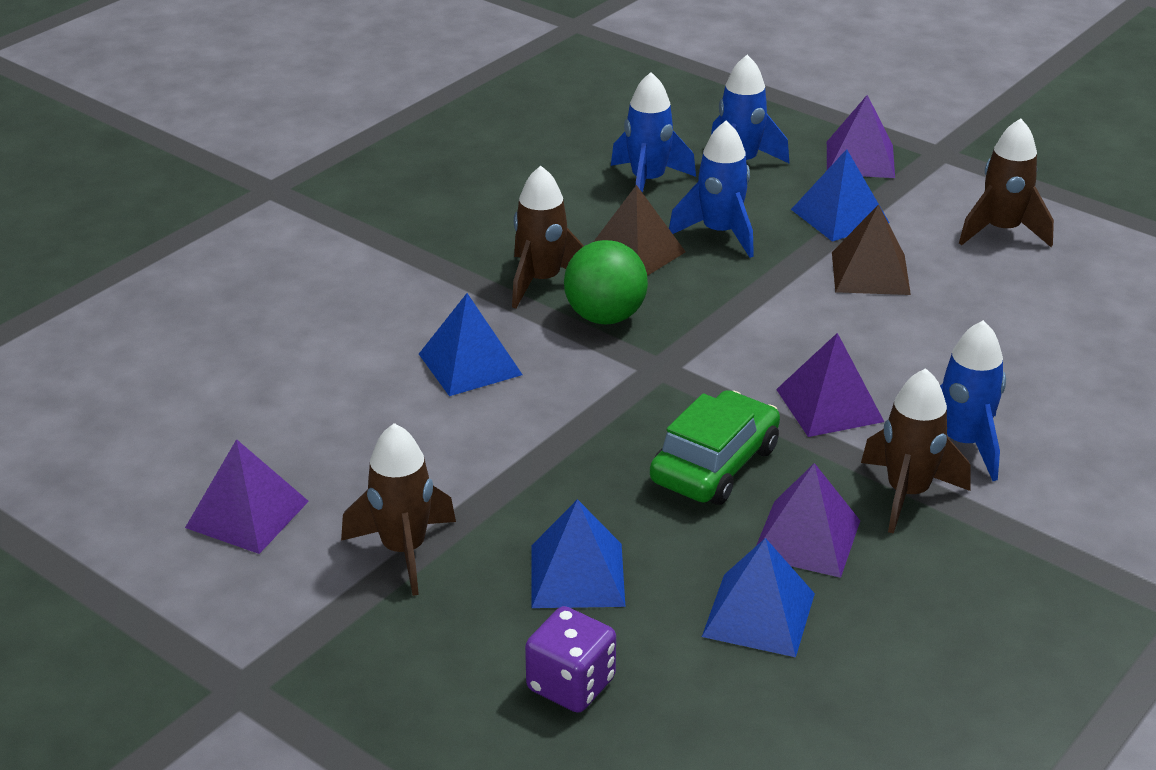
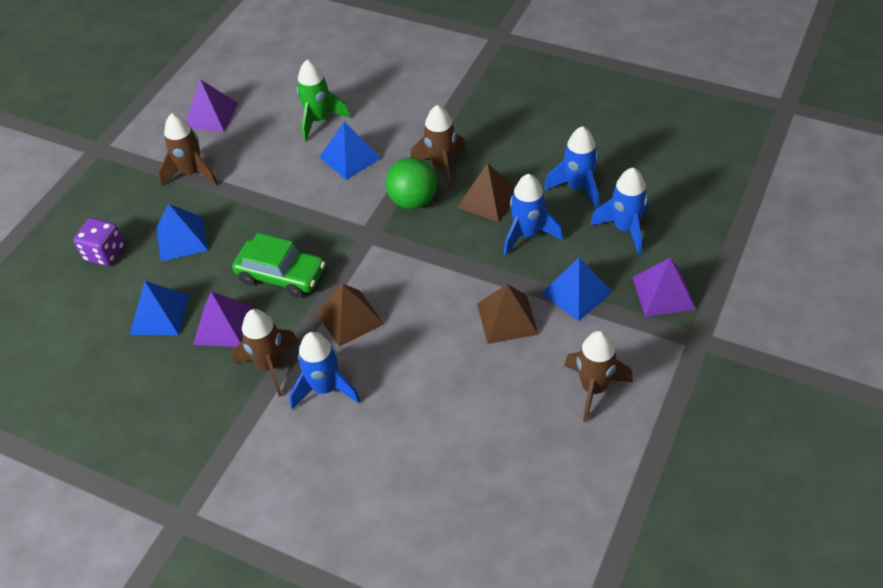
camera: 80 degrees right, 15 degrees up
purple pyramid [776,333,884,437] -> brown pyramid [316,284,384,347]
none -> green rocket [297,60,351,142]

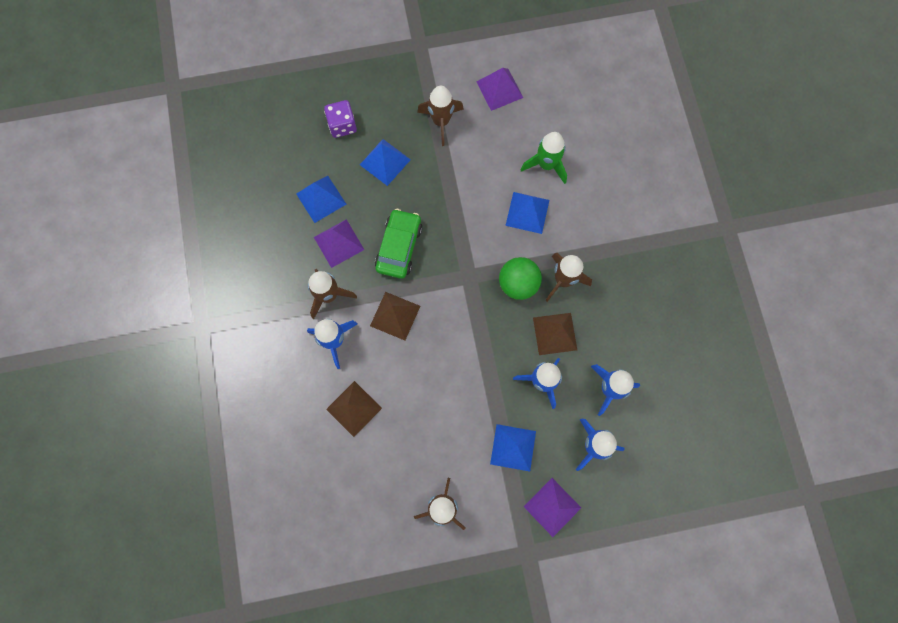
camera: 50 degrees right, 25 degrees up
green car [232,233,325,298] -> green car turned 150 degrees counterclockwise [375,209,422,279]
brown pyramid [477,284,538,344] -> brown pyramid moved to [326,381,382,437]

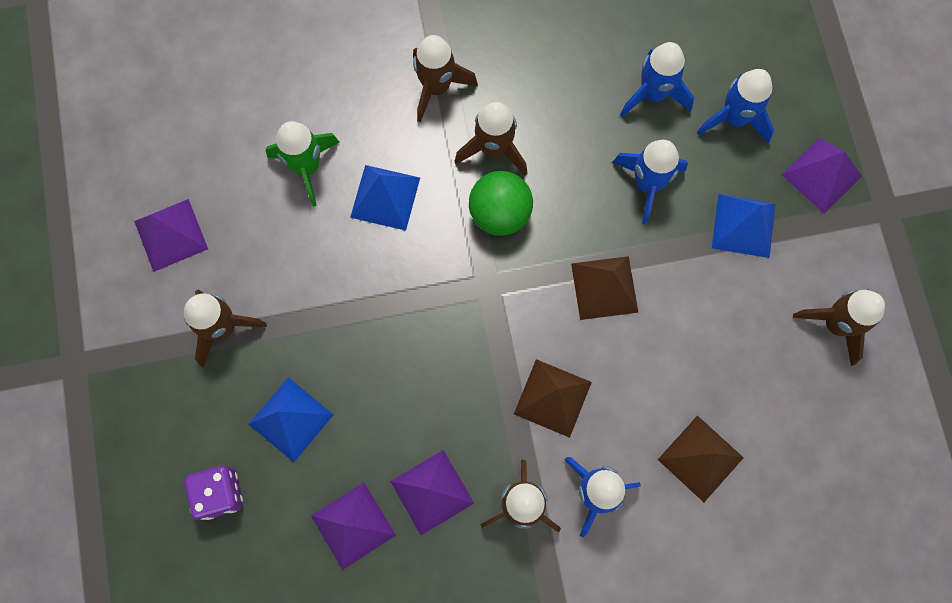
camera: 90 degrees left, 0 degrees up
blue pyramid [296,176,346,223] -> purple pyramid [311,482,396,570]
green car [375,209,422,279] -> none
brown pyramid [533,313,577,355] -> brown pyramid moved to [571,256,639,320]
none -> brown rocket [413,35,478,123]

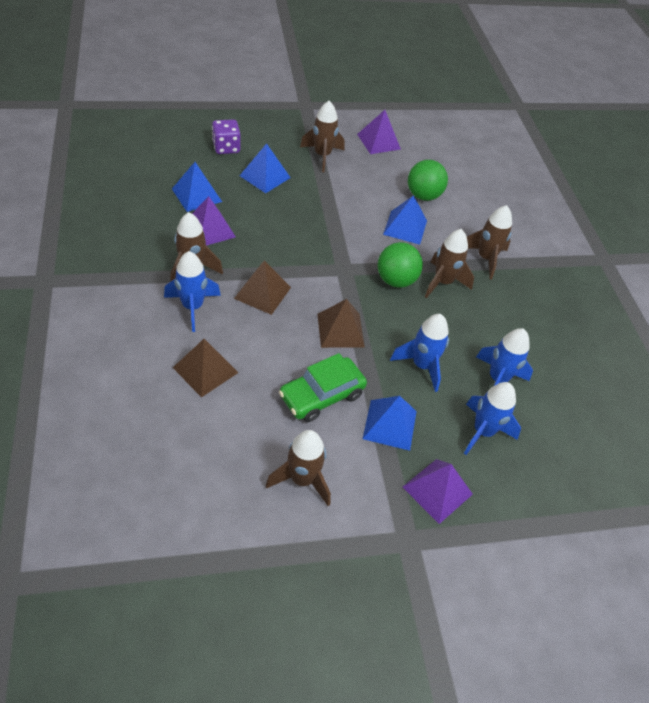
camera: 85 degrees right, 25 degrees down
green rocket [266,121,340,207] -> green ball [408,160,448,201]
purple pyramid [311,482,396,570] -> blue pyramid [172,162,222,212]
none -> green car [279,353,367,422]

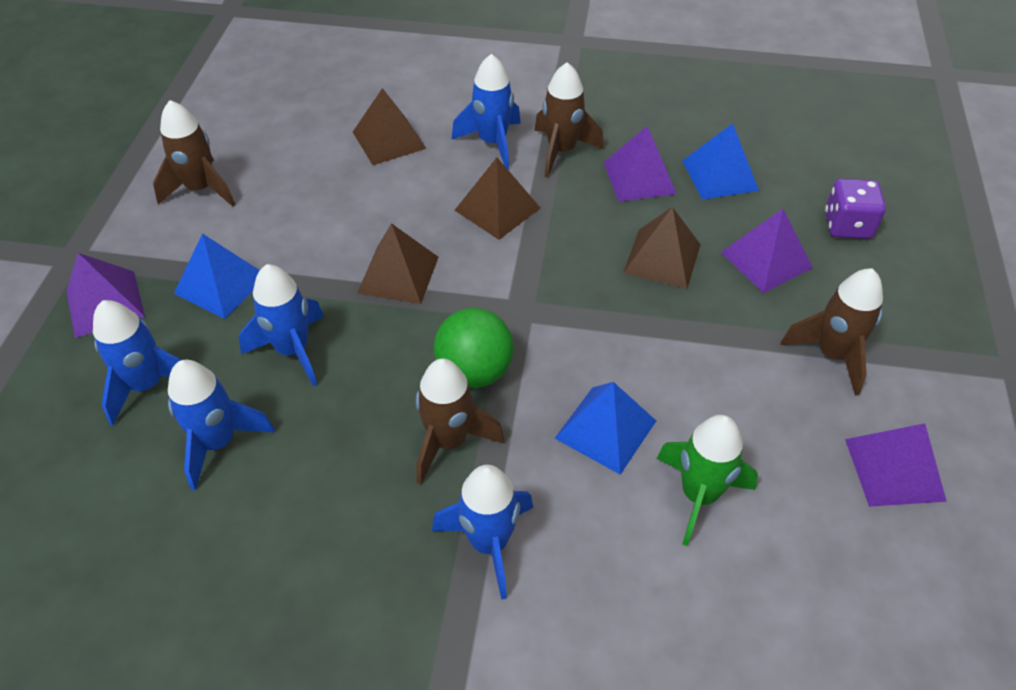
camera: 115 degrees right, 0 degrees up
blue pyramid [240,143,291,193] -> purple pyramid [721,209,813,293]
green car [279,353,367,422] -> none
green ball [408,160,448,201] -> green rocket [657,415,758,546]
brown rocket [467,205,512,279] -> blue rocket [432,465,533,600]
none -> brown pyramid [623,207,701,289]

